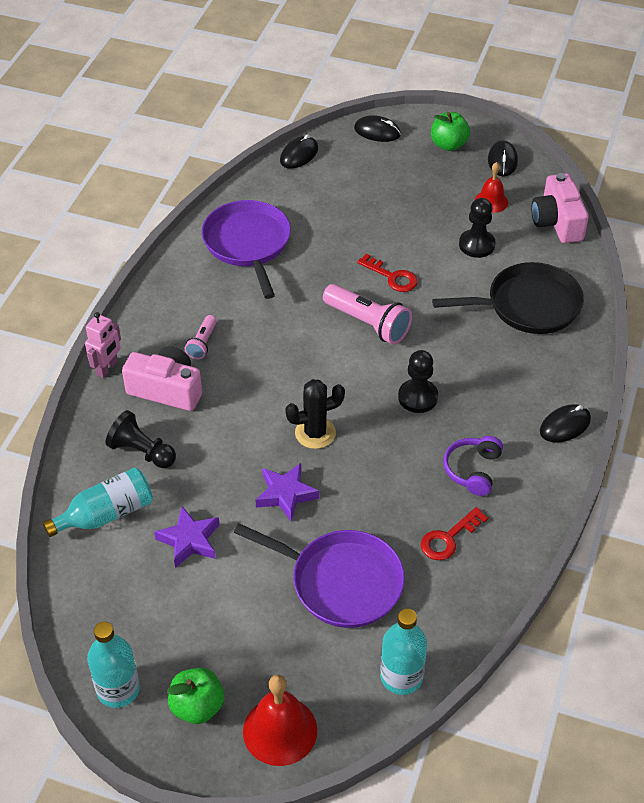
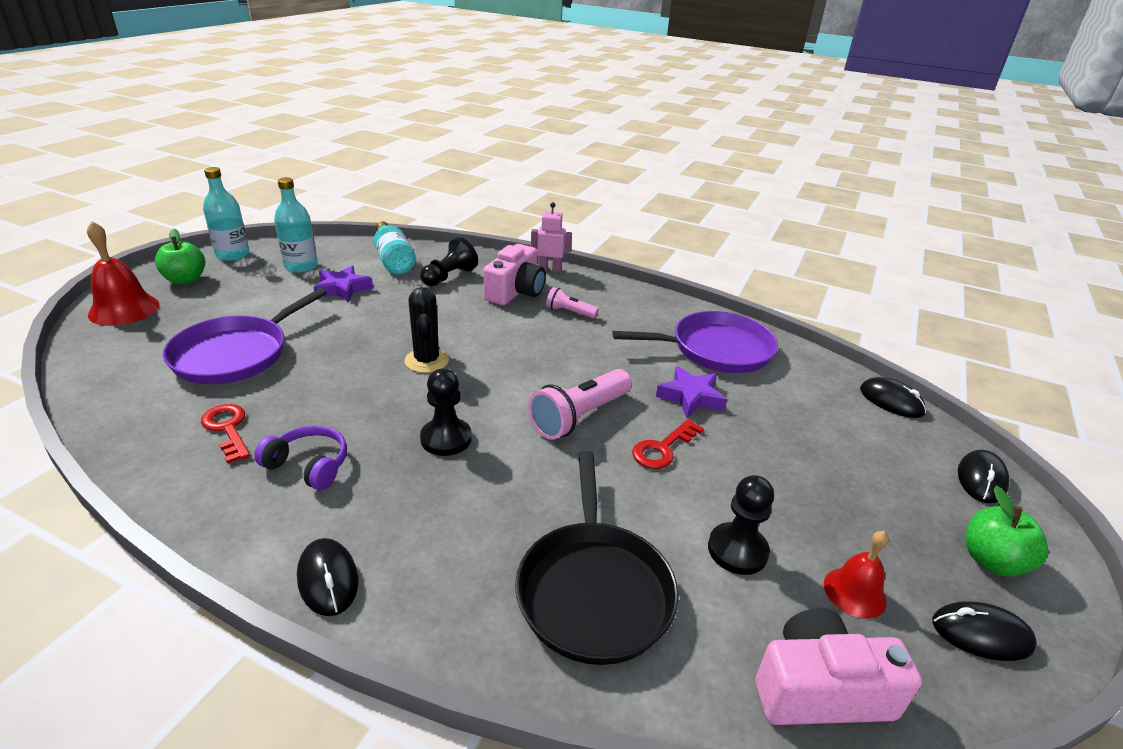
camera: 95 degrees right, 15 degrees down
pink robot [85,312,121,378] -> pink robot turned 150 degrees clockwise [531,202,572,272]
purple star [255,463,319,521] -> purple star moved to [656,366,727,418]
turquoise bottle [380,609,427,695] -> turquoise bottle moved to [274,177,318,273]

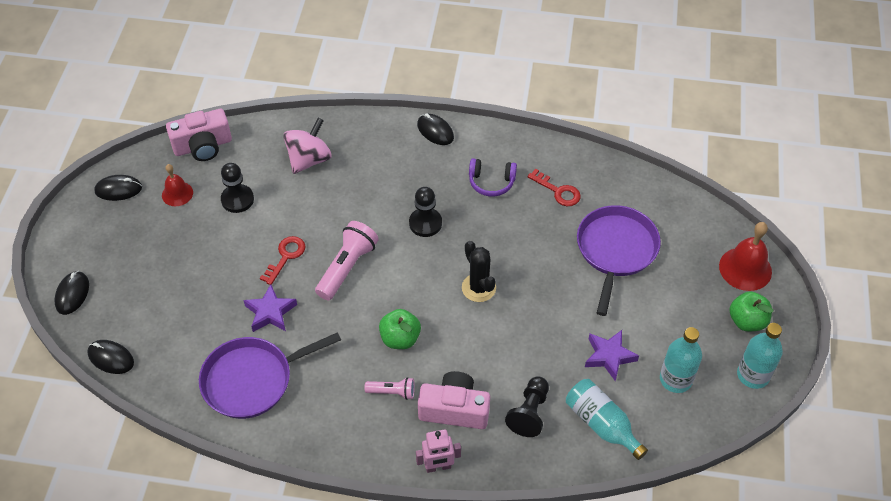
camera: 165 degrees right, 20 degrees up
pink camera [483,244,546,305] -> pink camera turned 90 degrees clockwise [418,371,490,429]
black pan [515,451,679,665] -> pink spinning top [283,118,332,174]
green apple [965,486,1048,576] -> green apple moved to [379,309,421,349]

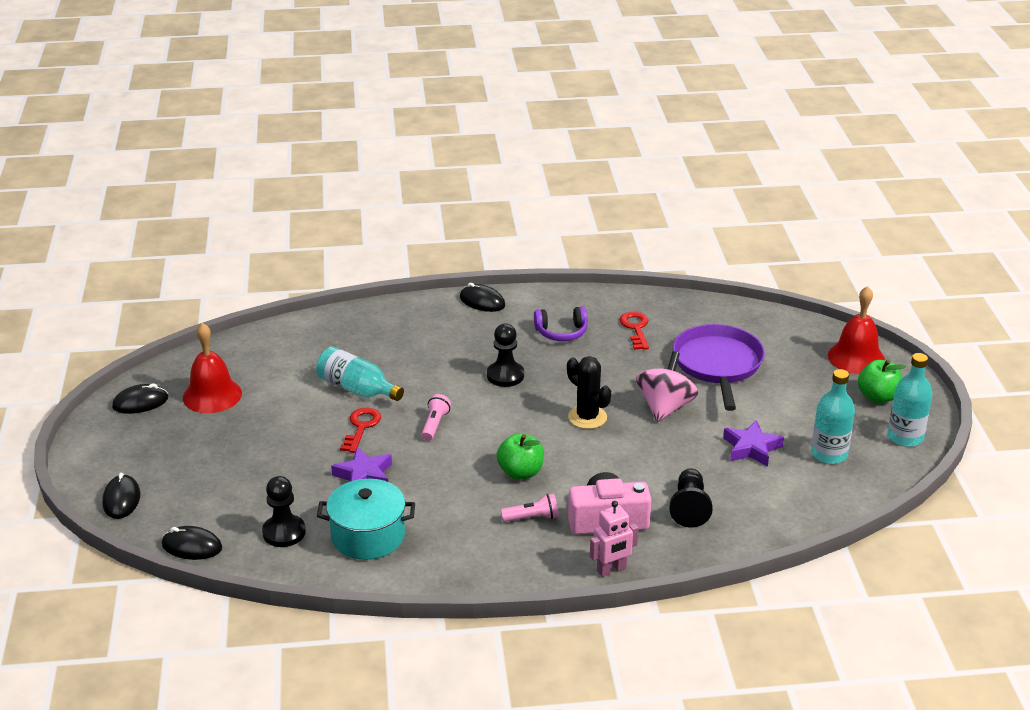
camera: 15 degrees left, 20 degrees down
red bell [162,164,193,206] -> red bell [183,323,242,413], size x1.60
pink camera [166,109,232,161] -> none
purple pan [199,332,341,419] -> turquoise pot [317,479,415,560]
black pawn [221,163,254,213] -> black pawn moved to [262,476,306,547]
pink spinning top [283,118,332,174] -> pink spinning top moved to [636,351,698,422]
pink flashlight [315,221,379,300] -> pink flashlight [421,394,451,441], size x0.55
red key [527,169,581,206] -> red key turned 120 degrees counterclockwise [620,312,649,350]
turquoise bottle [566,379,648,460] -> turquoise bottle moved to [316,347,404,401]

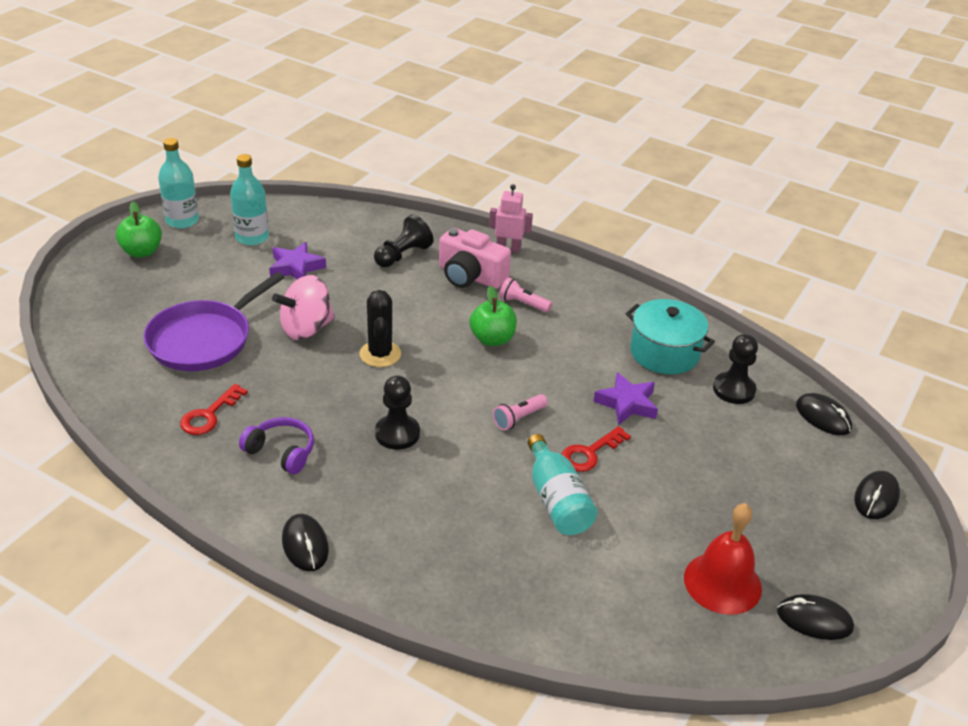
camera: 145 degrees left, 5 degrees up
red bell [828,286,885,374] -> none

